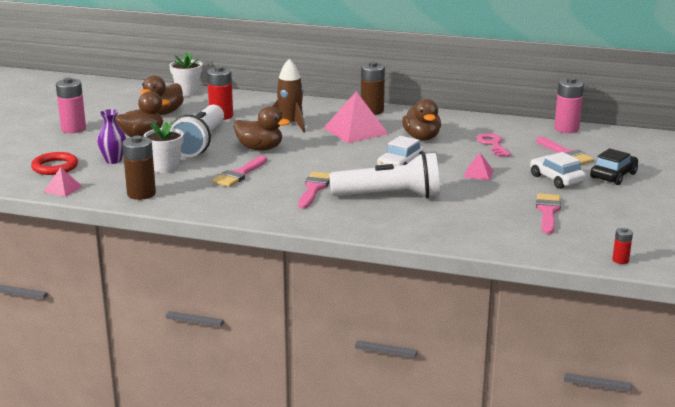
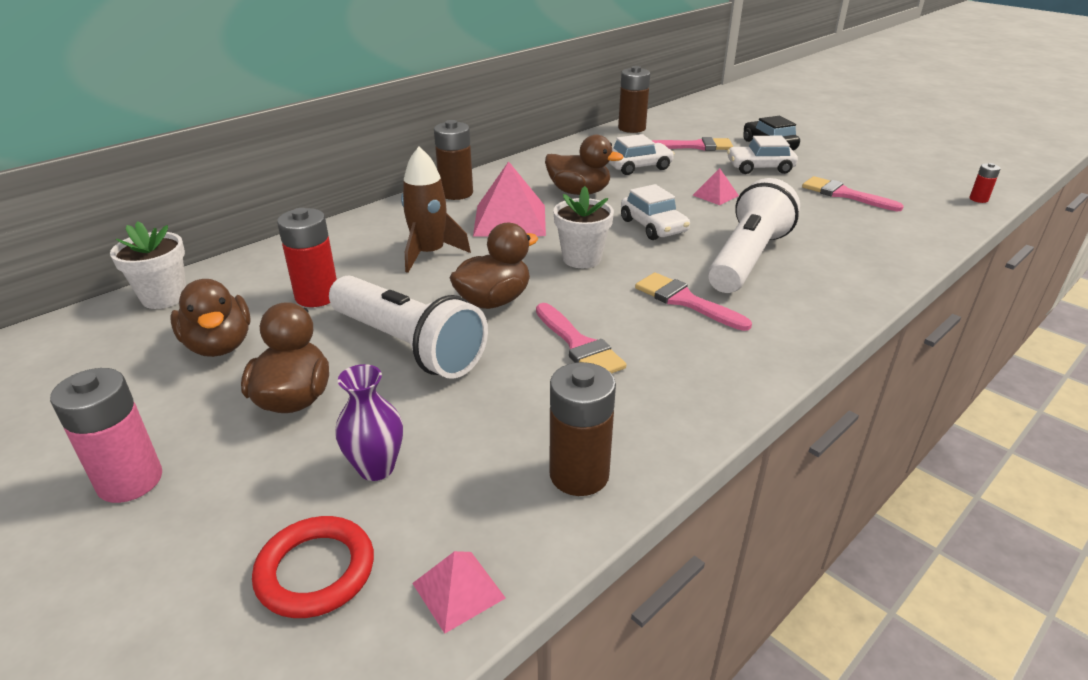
camera: 60 degrees left, 10 degrees up
white flower pot [144,121,184,173] -> white flower pot moved to [554,186,614,268]
pink key [476,133,511,157] -> white car [609,134,675,175]
pink battery [554,78,584,133] -> brown battery [618,66,650,133]

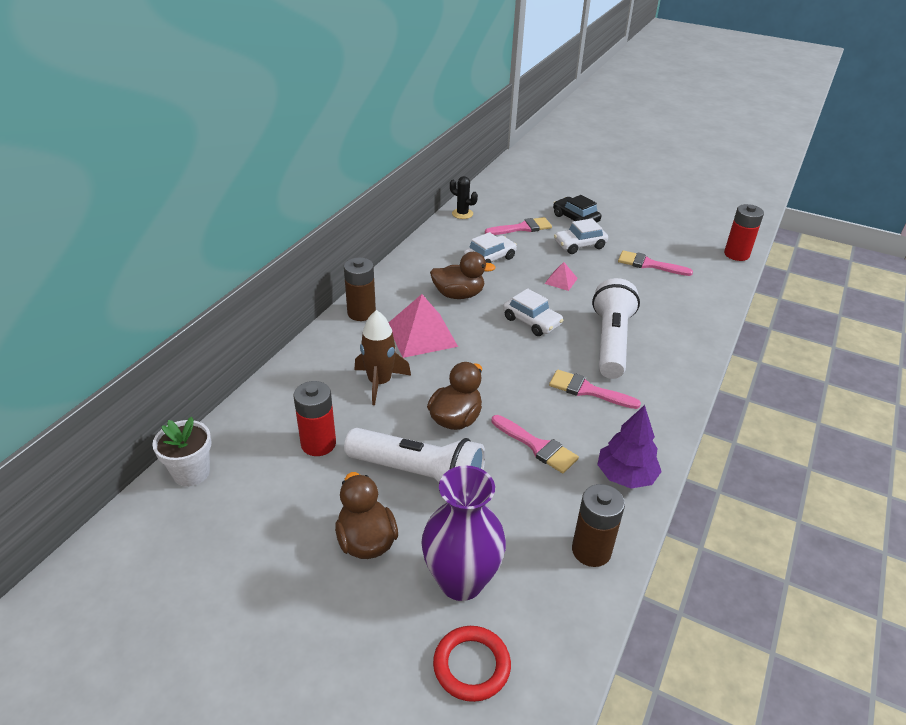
camera: 20 degrees left, 5 degrees up
pink battery [50,368,162,503] -> none
brown duck [170,279,251,357] -> none
purple vase [335,364,403,481] -> purple vase [421,465,506,601], size x1.79
pink pyramid [412,551,506,634] -> none
white flower pot [554,186,614,268] -> none
brown battery [618,66,650,133] -> black cactus [450,176,478,219]
red battery [970,163,1001,203] -> red battery [724,204,764,261], size x1.98
none -> purple tree [597,405,662,489]

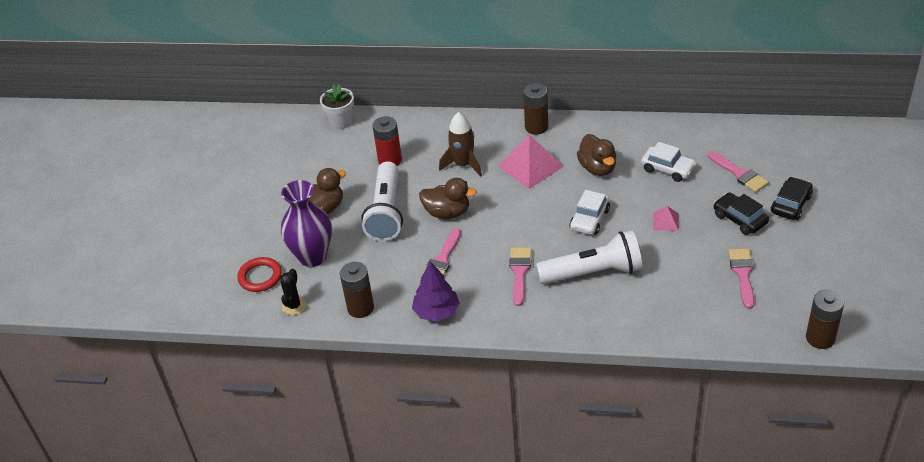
camera: 75 degrees right, 5 degrees up
black cactus [450,176,478,219] -> black cactus moved to [280,268,306,315]
white car [554,218,608,254] -> black car [714,192,769,235]
red battery [724,204,764,261] -> brown battery [806,290,844,349]

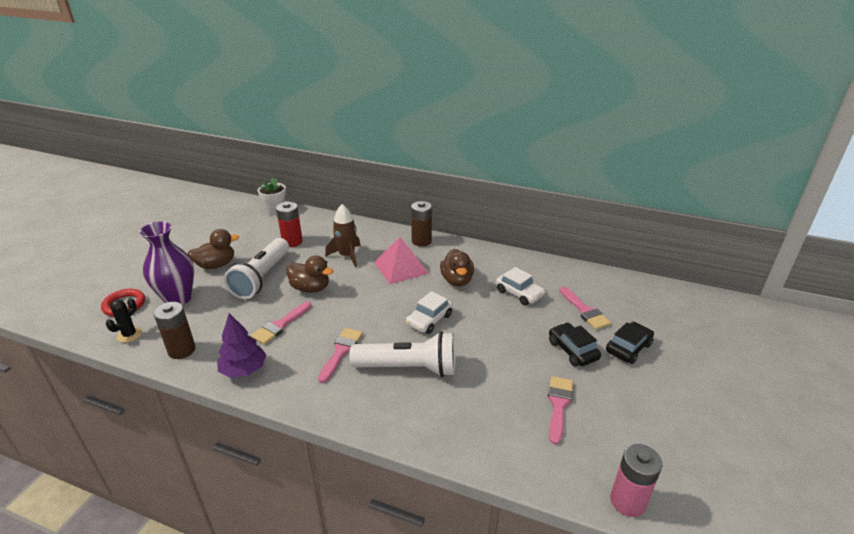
camera: 10 degrees right, 10 degrees down
pink pyramid [653,206,679,231] -> none
brown battery [806,290,844,349] -> pink battery [610,444,662,517]

